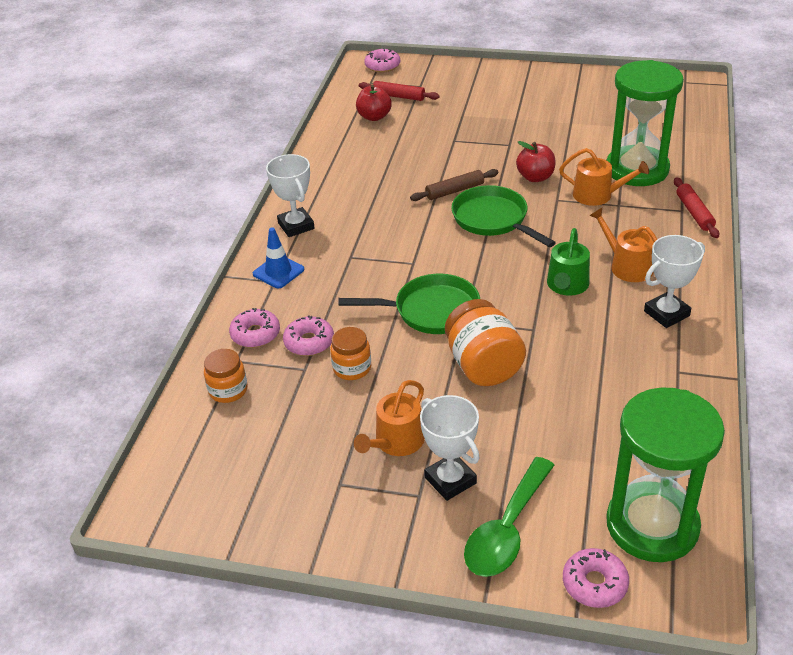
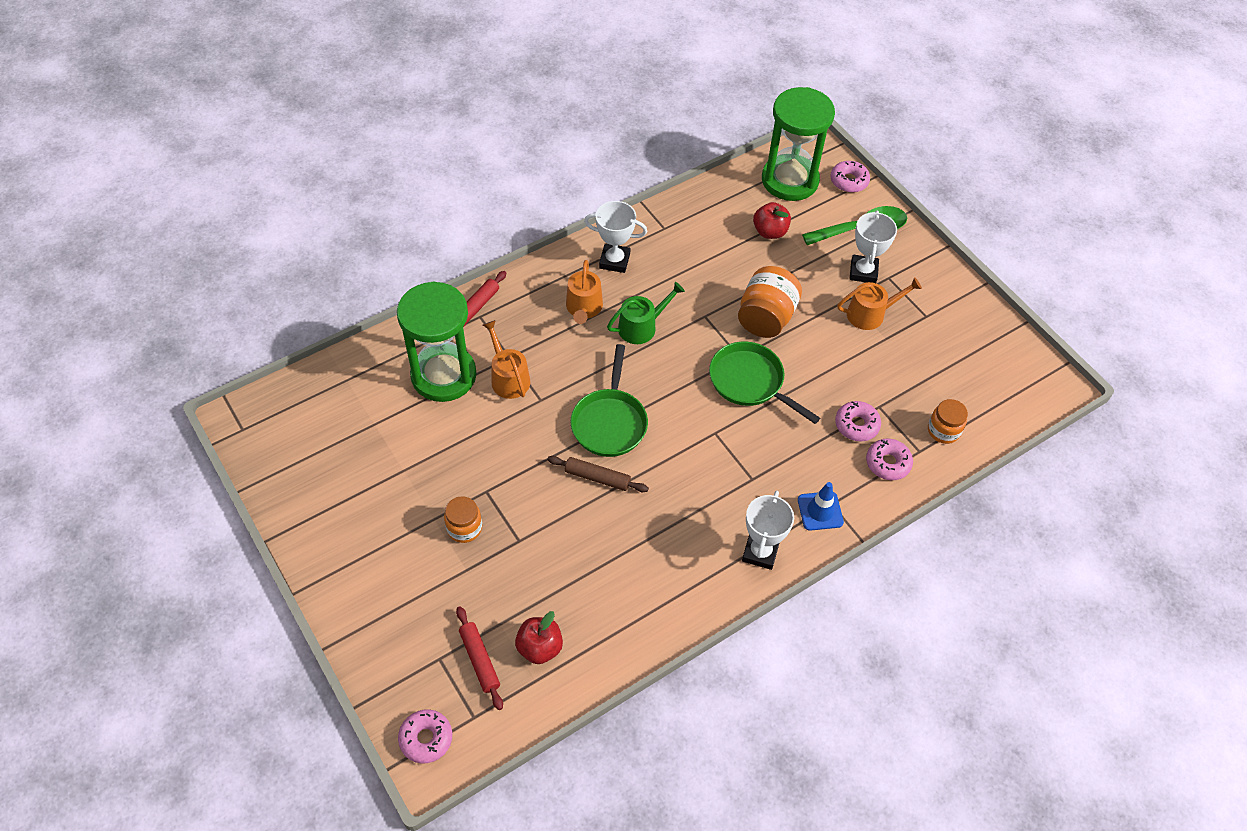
camera: 140 degrees left, 15 degrees up
orange jar [330,327,371,380] -> orange jar moved to [444,496,482,543]
red apple [516,141,556,182] -> red apple moved to [753,202,791,239]

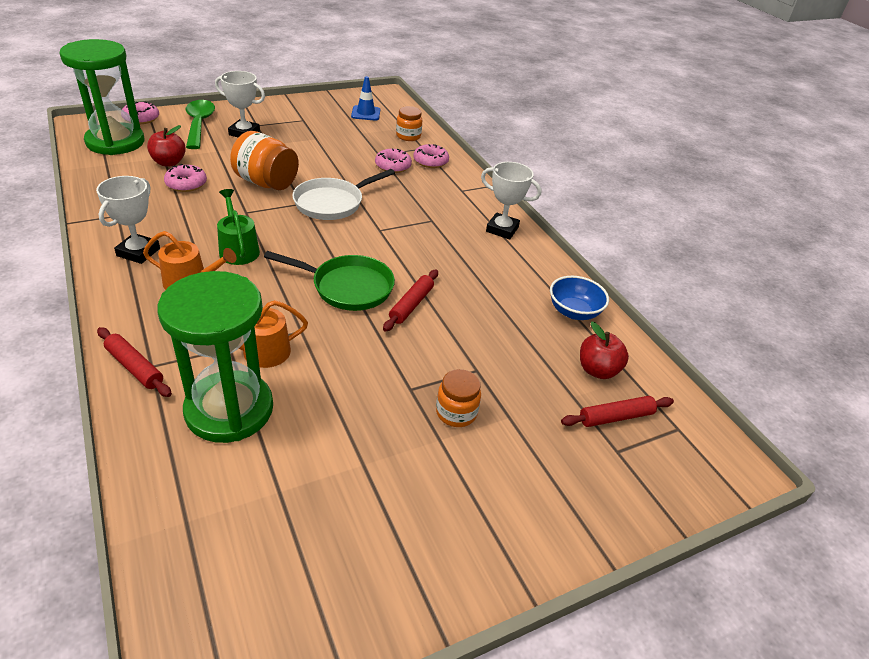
camera: 85 degrees left, 15 degrees down
pink donut [398,709,452,764] -> pink donut moved to [164,164,207,192]
brown rolling pin [547,456,649,492] -> red rolling pin [383,269,438,332]
green pan [709,342,820,424] -> white pan [292,169,395,220]
blue traffic cone [798,482,844,531] -> blue traffic cone moved to [351,76,380,121]
orange watering can [837,277,922,330] -> none
none -> blue bowl [550,276,609,320]

